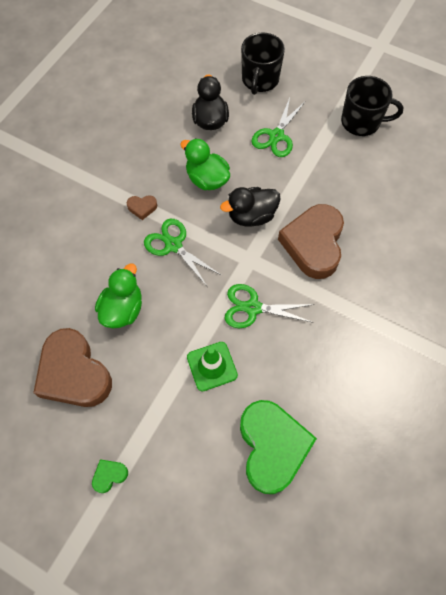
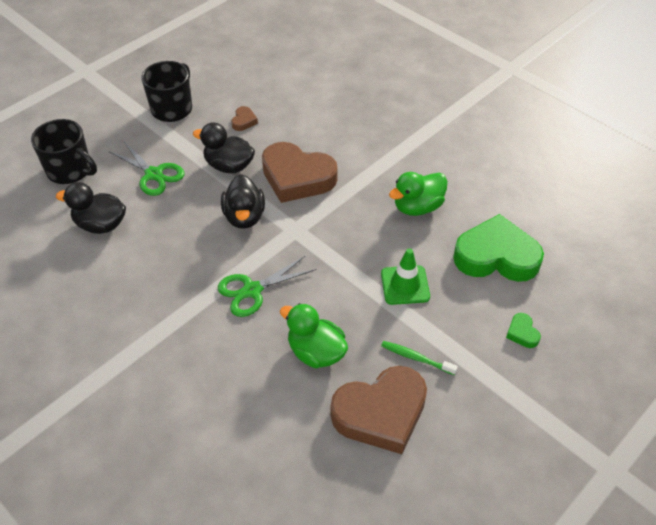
camera: 75 degrees left, 15 degrees down
green heart [92,459,128,493] -> green heart moved to [506,313,541,348]
brown heart [127,195,157,220] -> brown heart moved to [231,106,258,131]
green duck [180,138,230,190] -> green duck moved to [389,172,448,216]
green scissors [225,284,314,328] -> none
none -> black duck [193,122,255,173]
none -> green toothbrush [381,341,458,375]

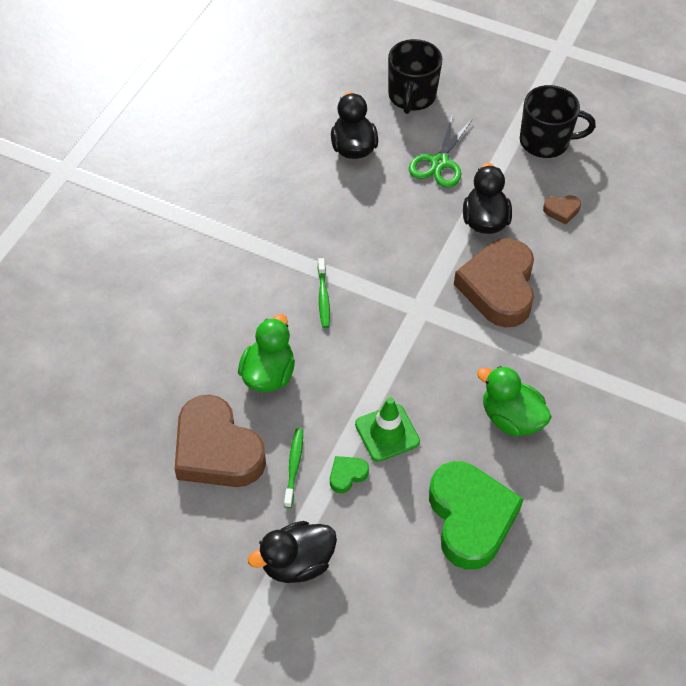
camera: 70 degrees right, 5 degrees up
green scissors [218,255,316,317] -> green toothbrush [318,258,330,328]
black duck [221,174,265,229] -> black duck moved to [248,521,337,583]
green heart [506,313,541,348] -> green heart moved to [330,456,369,493]

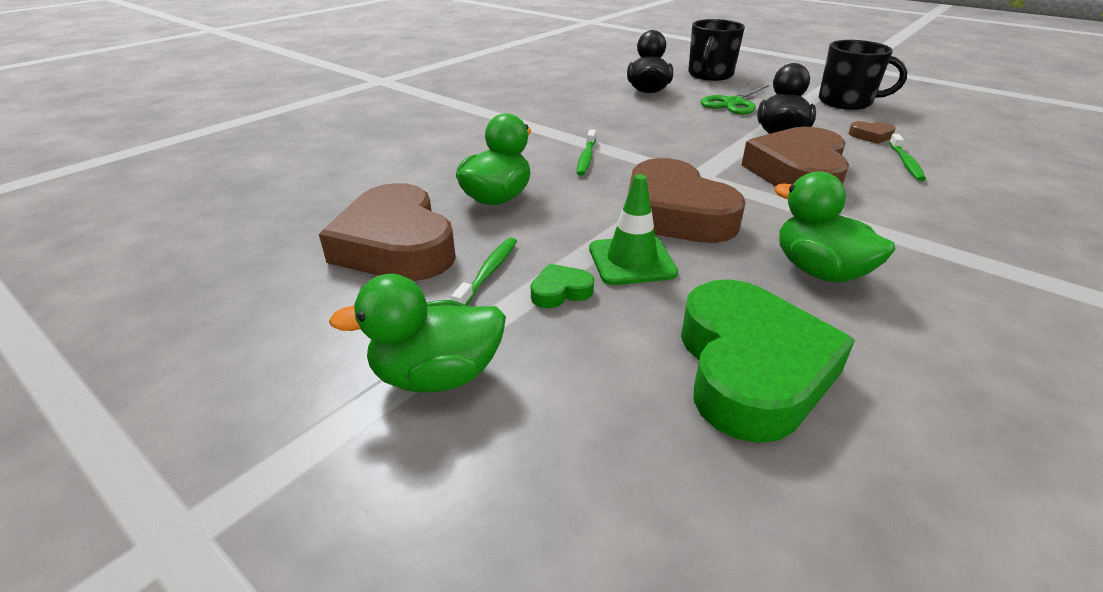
camera: 15 degrees right, 20 degrees down
black duck [248,521,337,583] -> green duck [329,274,506,393]
none -> brown heart [628,158,746,243]
none -> green toothbrush [889,134,926,181]

